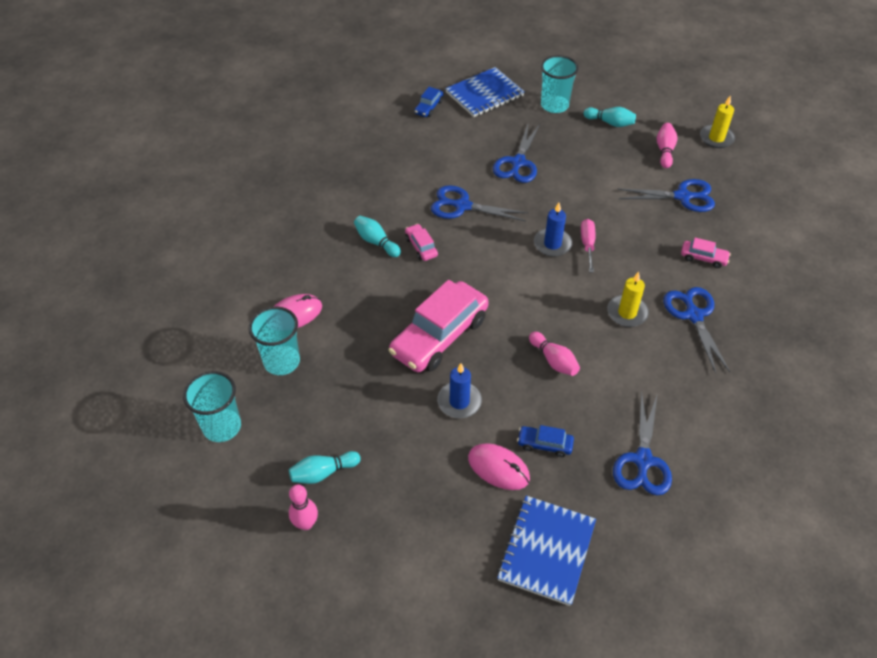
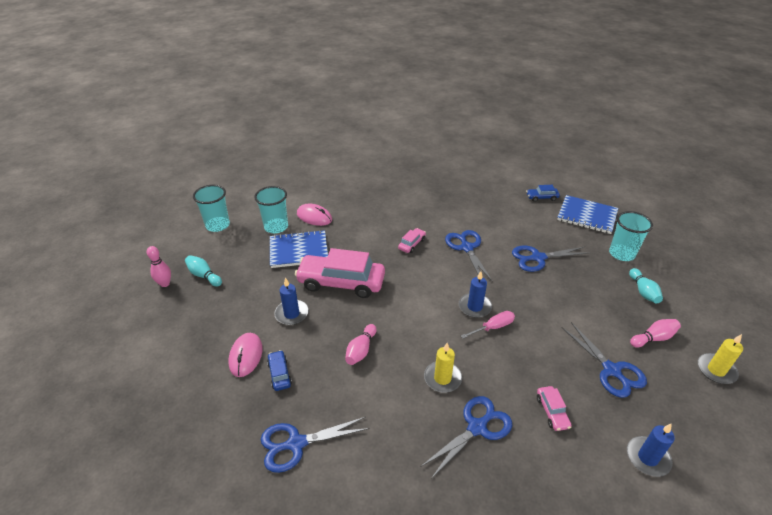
camera: 60 degrees right, 10 degrees down
turquoise bowling pin [354,216,401,257] -> none
blue notebook [497,496,596,606] -> blue notebook moved to [270,230,328,268]
none -> blue candle [627,424,675,477]

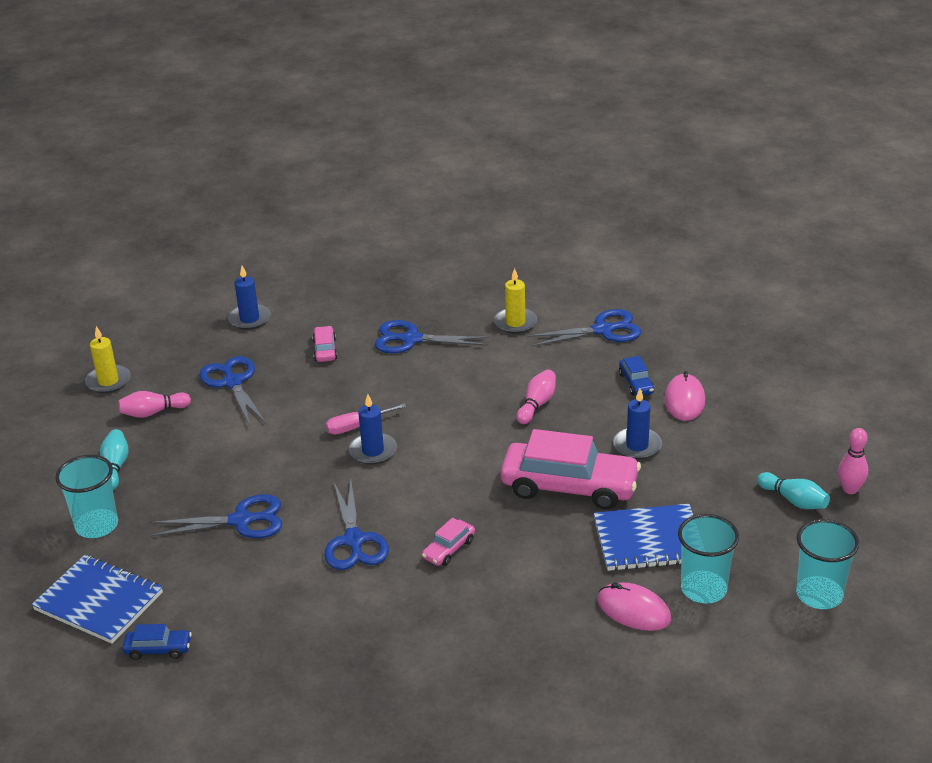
camera: 175 degrees left, 5 degrees down
blue scissors [420,396,512,479] -> blue scissors turned 45 degrees clockwise [375,320,489,353]
yellow candle [424,343,462,393] -> yellow candle moved to [494,268,537,334]

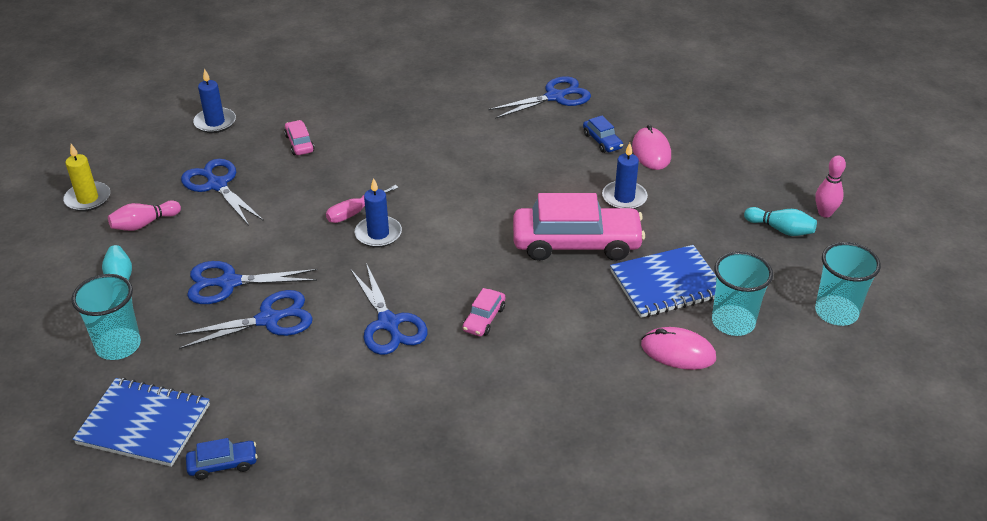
camera: 15 degrees left, 5 degrees up
blue scissors [375,320,489,353] -> blue scissors moved to [187,261,317,304]
yellow candle [494,268,537,334] -> none
pink bowling pin [517,370,556,424] -> none

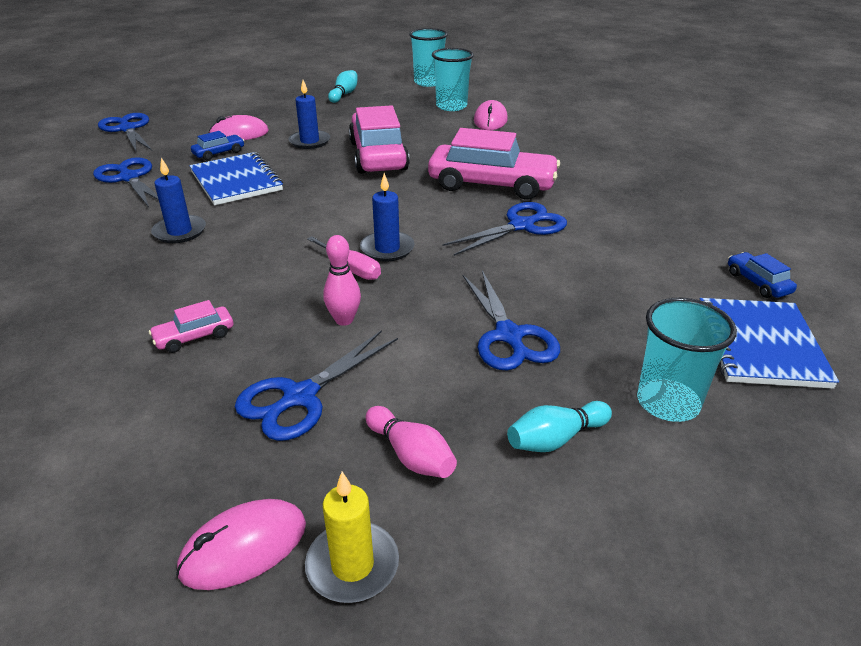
camera: 100 degrees left, 5 degrees down
blue scissors [175,290,313,349] -> blue scissors moved to [98,113,152,151]
blue candle [193,68,236,133] -> blue candle moved to [151,157,206,243]
pink car [463,288,505,336] -> pink car [428,128,560,200], size x2.26
blue notebook [610,245,716,318] -> blue notebook moved to [189,152,283,205]
pink bowling pin [815,156,846,218] -> pink bowling pin moved to [323,235,361,326]
none -> pink mouse [176,499,306,590]

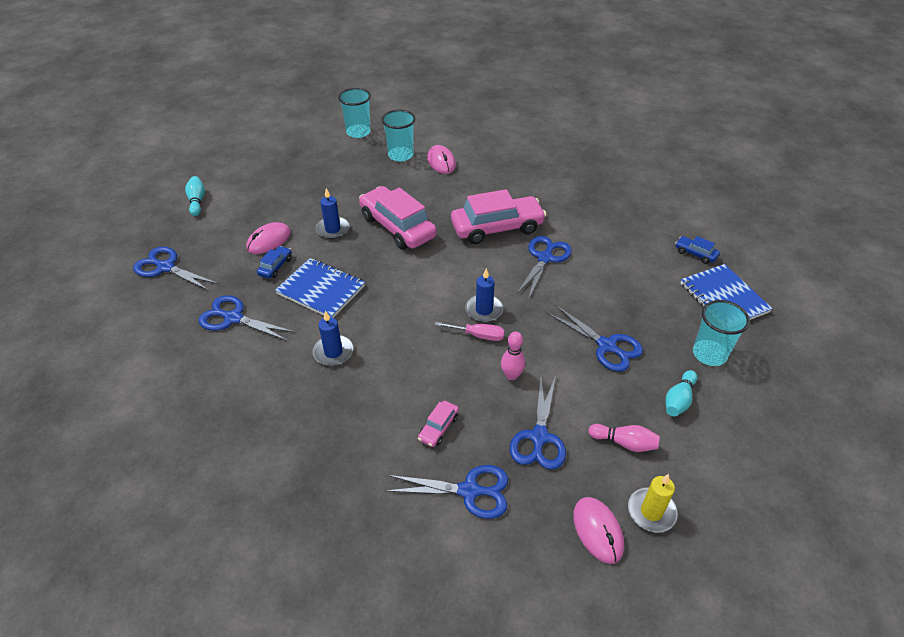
camera: 30 degrees left, 10 degrees up
pink mouse [176,499,306,590] -> pink mouse turned 45 degrees counterclockwise [573,497,624,564]
turquoise bowling pin [328,70,357,103] -> turquoise bowling pin moved to [185,176,205,216]
none -> blue scissors [386,465,508,519]

